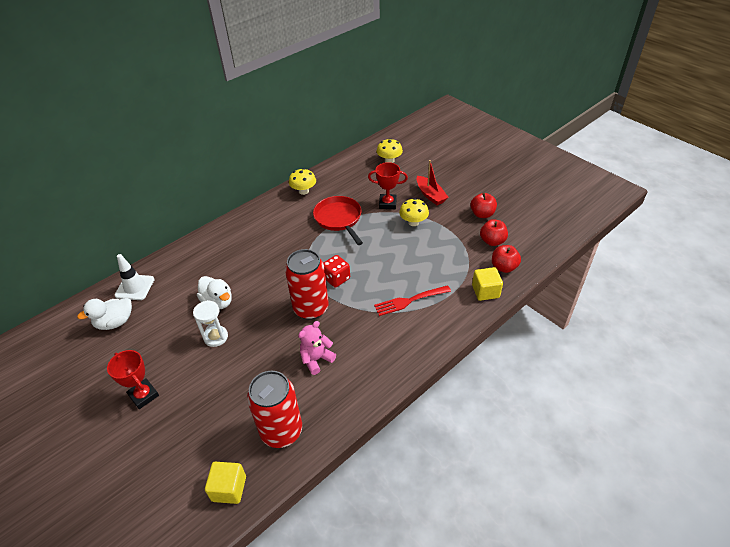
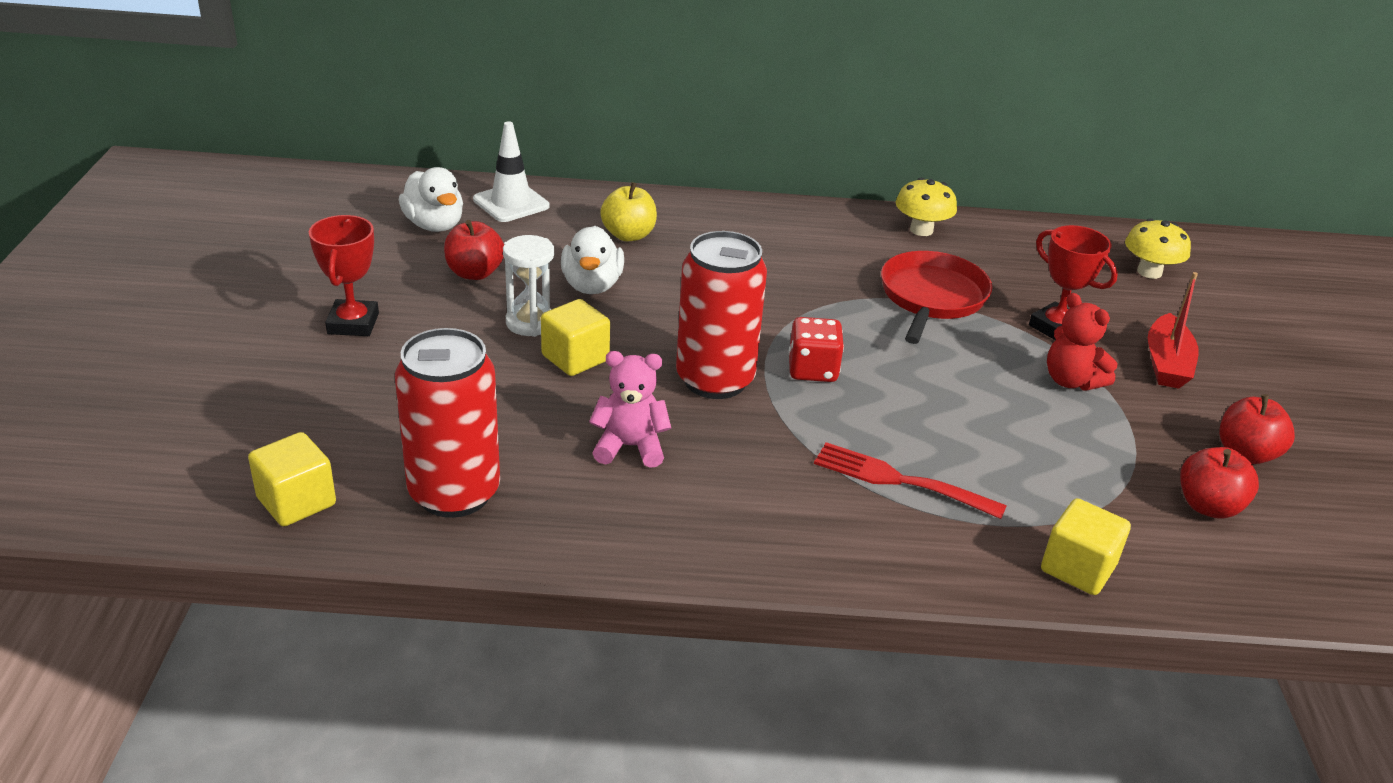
camera: 40 degrees right, 10 degrees down
white duck [77,298,132,330] -> white duck turned 135 degrees counterclockwise [399,167,463,232]
yellow mushroom [399,198,429,226] -> red teddy bear [1047,293,1117,391]
red apple [492,245,521,273] -> red apple moved to [444,220,504,280]
none -> yellow cube [541,299,610,376]
none -> yellow apple [600,182,657,241]

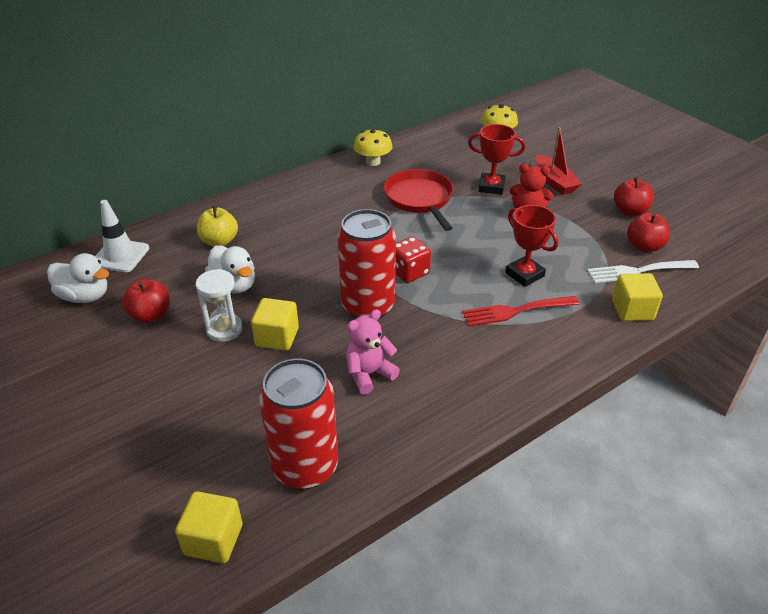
camera: 35 degrees left, 5 degrees up
red trophy [309,215,379,336] -> red trophy moved to [505,205,558,287]
none -> white fork [587,260,699,283]

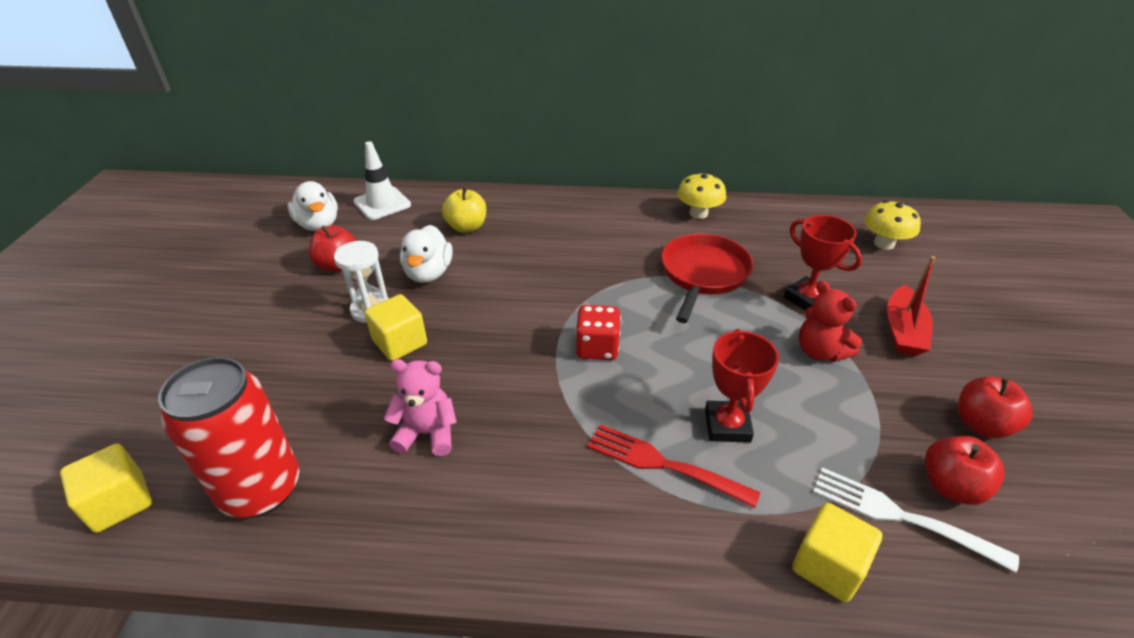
camera: 40 degrees right, 0 degrees up
red can [338,209,396,319] -> none

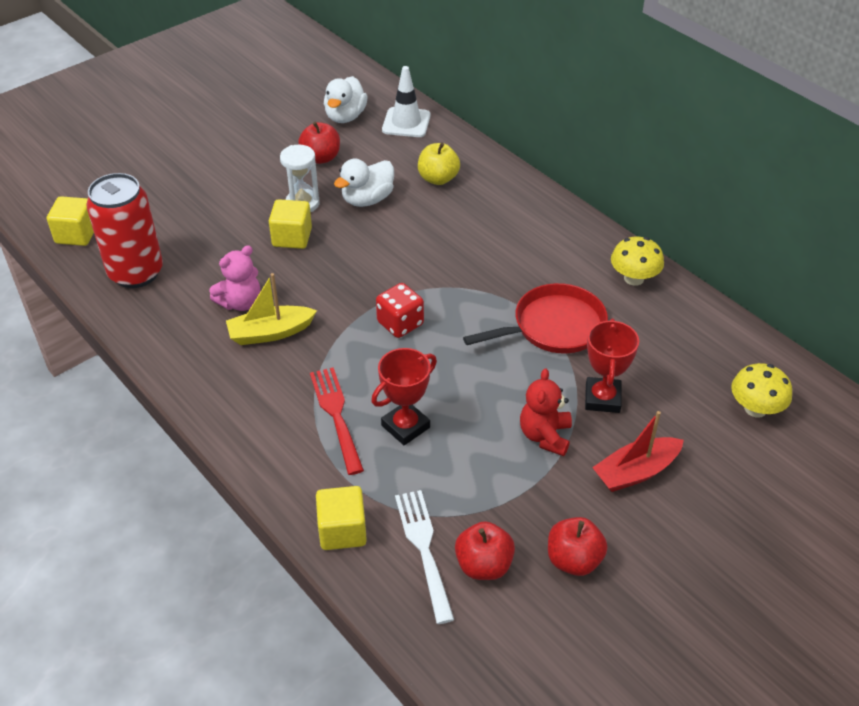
camera: 45 degrees right, 5 degrees up
pink teddy bear [384,359,457,456] -> pink teddy bear turned 90 degrees clockwise [210,245,260,311]
none -> yellow boat [226,273,317,345]

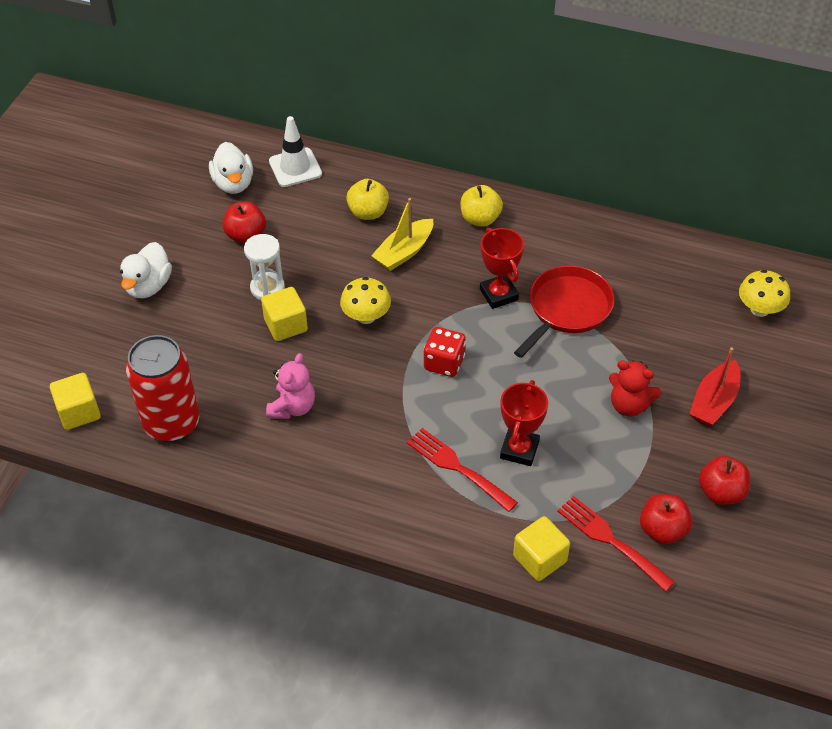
camera: 30 degrees left, 5 degrees up
yellow boat [226,273,317,345] -> yellow boat moved to [371,198,433,271]
white duck [334,159,394,207] -> white duck moved to [120,242,172,298]
white fork [395,490,454,624] -> red fork [557,496,675,592]
red teddy bear [520,368,572,456] -> red teddy bear turned 45 degrees counterclockwise [609,360,661,416]
red trophy [585,319,639,413] -> red trophy moved to [480,228,524,309]
yellow mushroom [611,237,664,286] -> yellow mushroom moved to [340,277,391,324]
none -> yellow apple [460,185,503,227]

